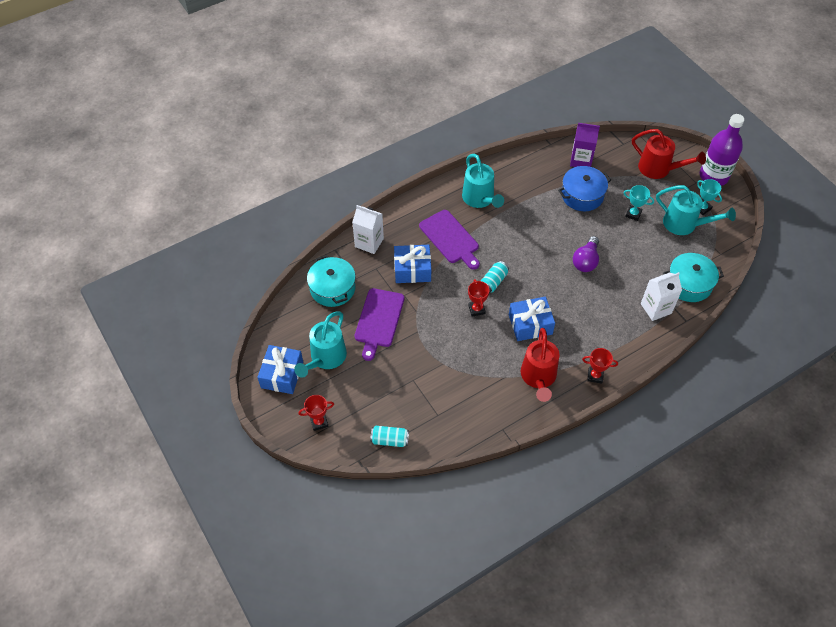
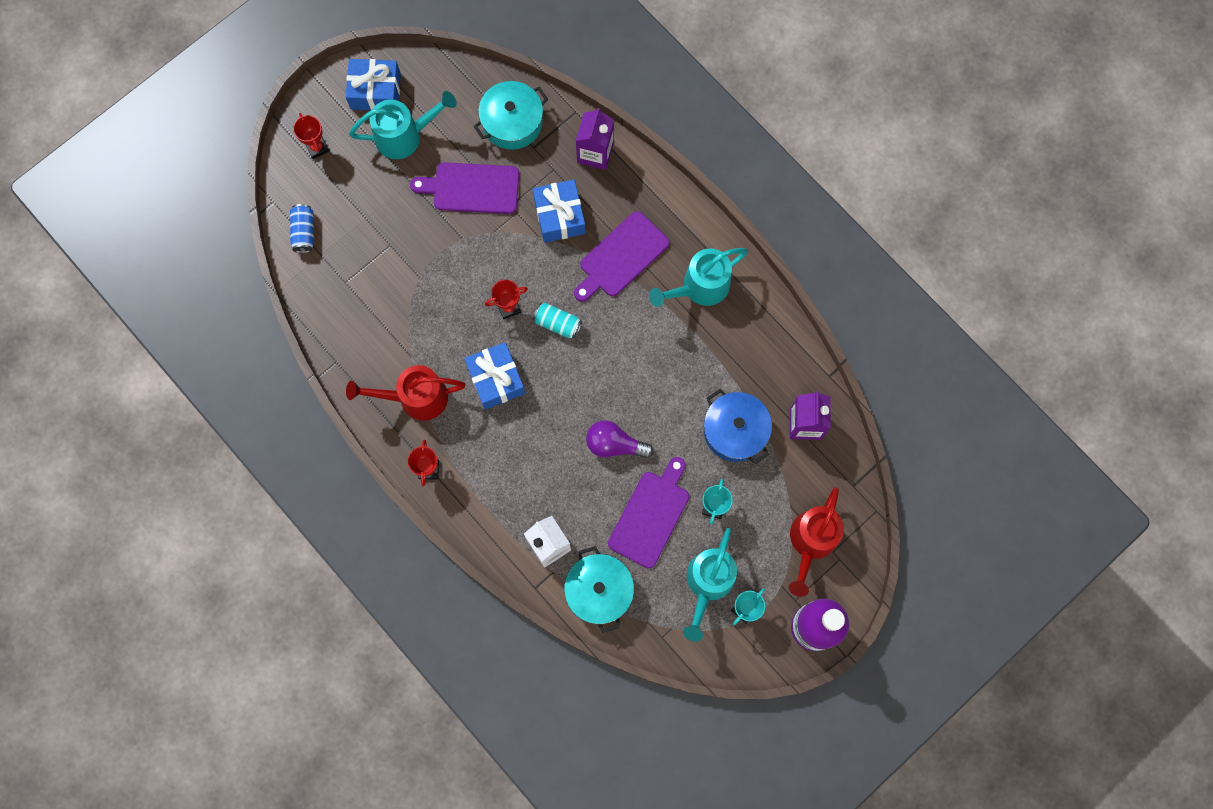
camera: 80 degrees right, 20 degrees up
turquoise watering can [294,311,347,378] -> turquoise watering can turned 150 degrees clockwise [349,91,457,159]
white carton [352,205,384,254] -> purple carton [576,108,614,170]
turquoise can [370,426,409,447] -> blue can [290,204,314,253]
none -> purple cutting board [608,457,690,569]

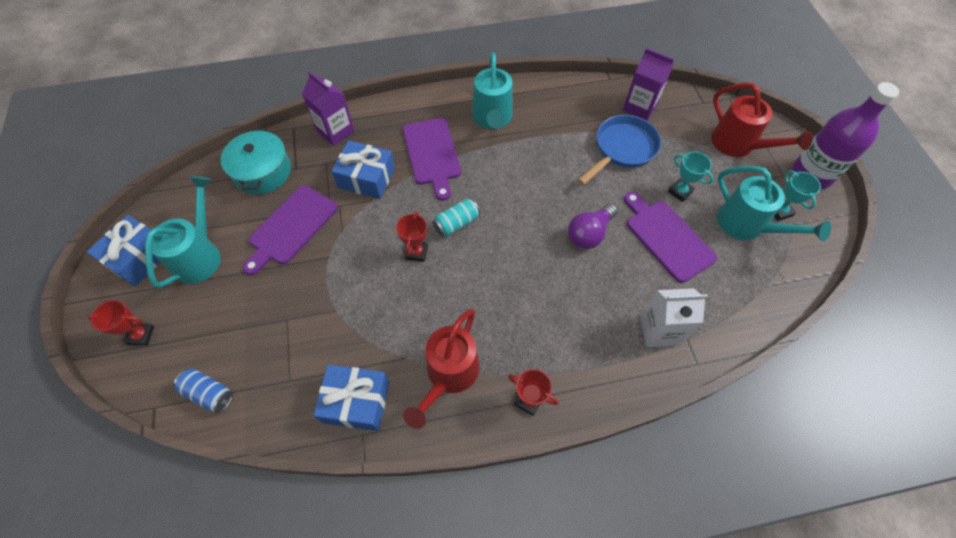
camera: 60 degrees left, 15 degrees down
blue gift [464,342,525,410] -> blue gift moved to [313,365,389,431]
turquoise pot [564,546,634,633] -> none
blue pot [704,389,772,464] -> blue pan [578,115,661,185]

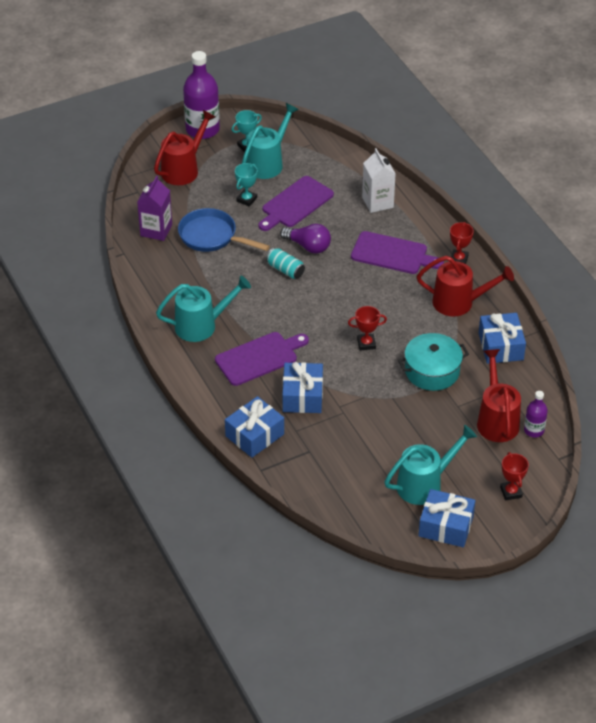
camera: 105 degrees left, 15 degrees down
turquoise watering can [145,176,221,288] -> turquoise watering can turned 150 degrees clockwise [384,425,477,505]
blue can [174,368,233,413] -> purple bottle [524,391,548,438]
turquoise pot [221,128,291,194] -> turquoise pot moved to [398,333,469,391]
purple cutting board [243,185,338,275] -> purple cutting board moved to [351,231,444,274]
purple carton [302,71,355,146] -> blue gift [225,396,284,458]
turquoise can [433,198,480,236] -> turquoise can moved to [266,248,305,279]
none -> red watering can [477,349,521,442]

